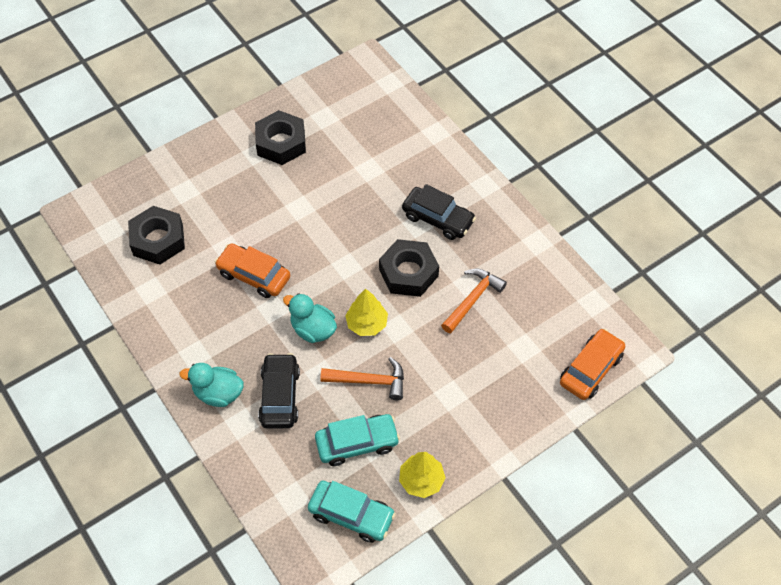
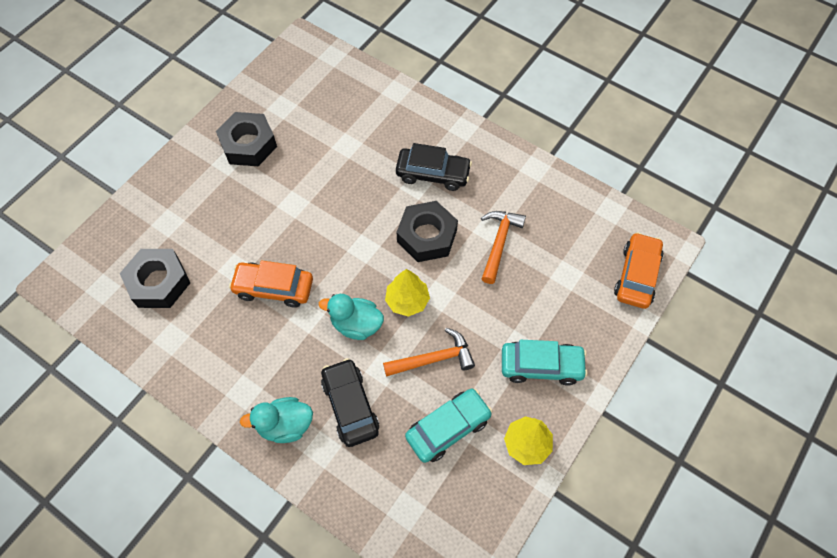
camera: 20 degrees left, 5 degrees up
turquoise car [308,481,396,543] -> turquoise car moved to [502,340,588,386]

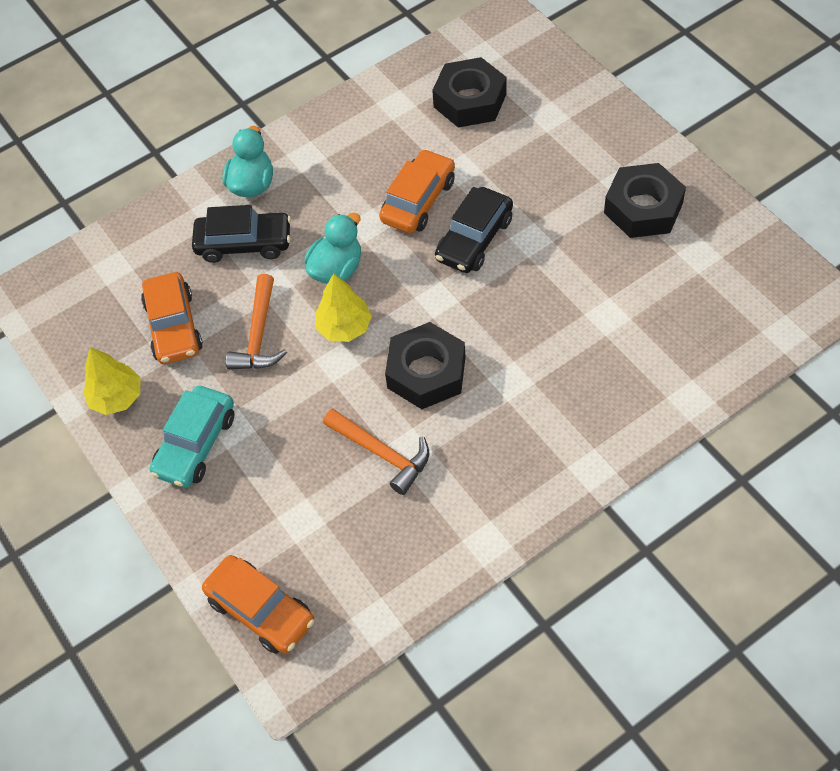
camera: 115 degrees right, 5 degrees down
black car [396,143,472,191] -> black car moved to [435,187,513,273]
turquoise car [405,389,492,463] -> orange car [141,272,203,364]

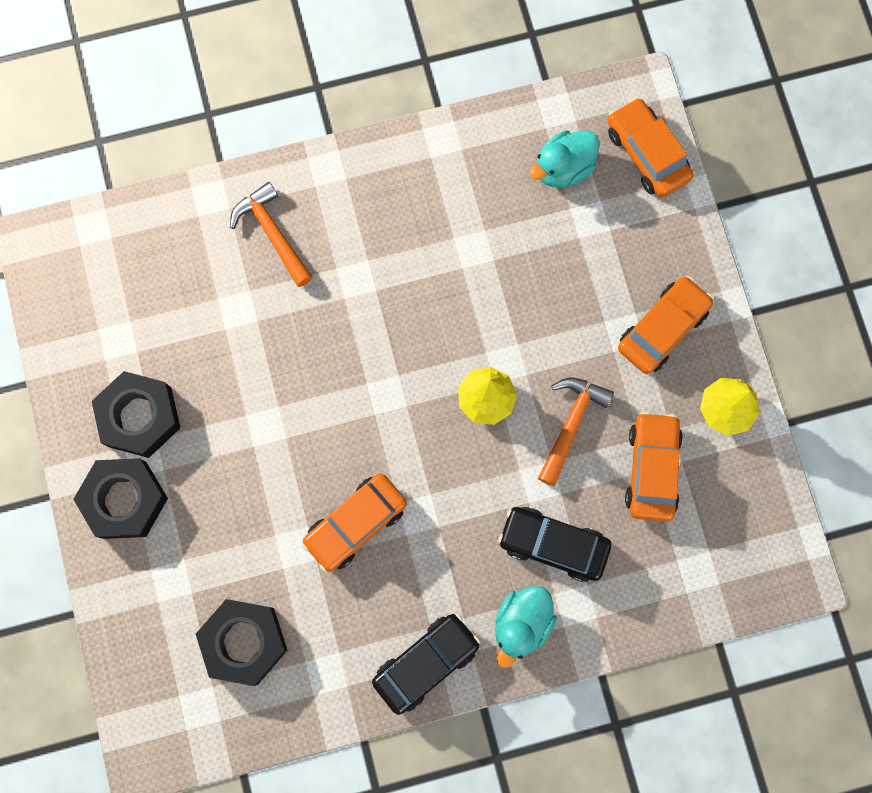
camera: 165 degrees left, 20 degrees up
turquoise car [150,386,235,488] -> orange car [618,276,714,374]
turquoise duck [304,213,361,284] -> turquoise duck moved to [530,130,600,187]
orange hammer [323,409,429,495] -> orange hammer moved to [230,182,313,287]
black nut [385,322,465,409] -> black nut moved to [73,458,168,539]
black car [435,187,513,273] -> black car moved to [372,614,480,715]

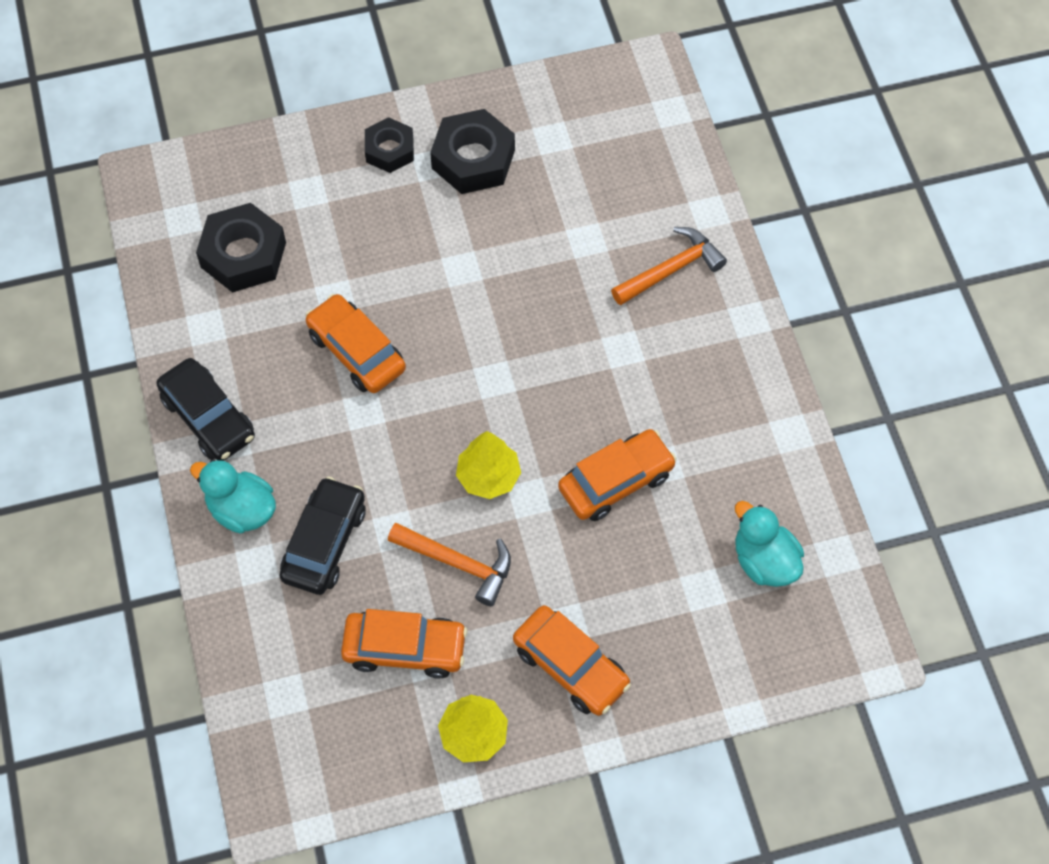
camera: 90 degrees right, 15 degrees down
black nut [73,458,168,539] -> black nut [365,117,414,173], size x0.64
orange car [608,97,693,198] -> orange car moved to [558,429,677,521]

